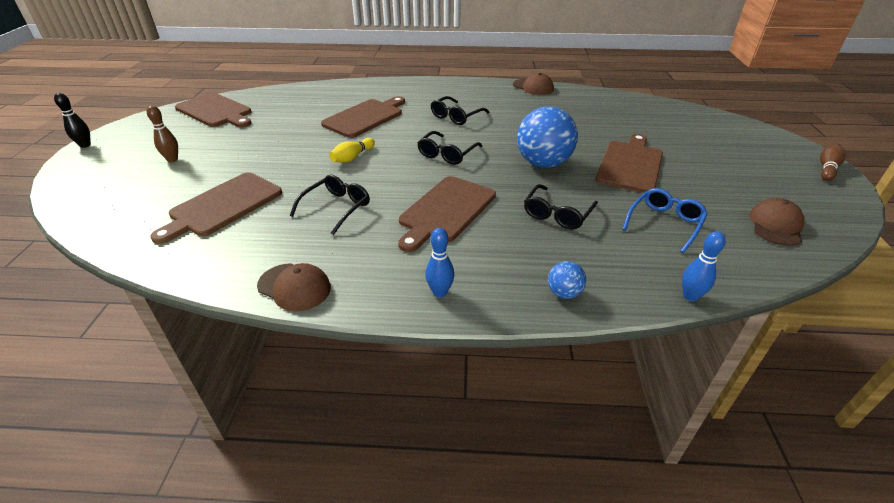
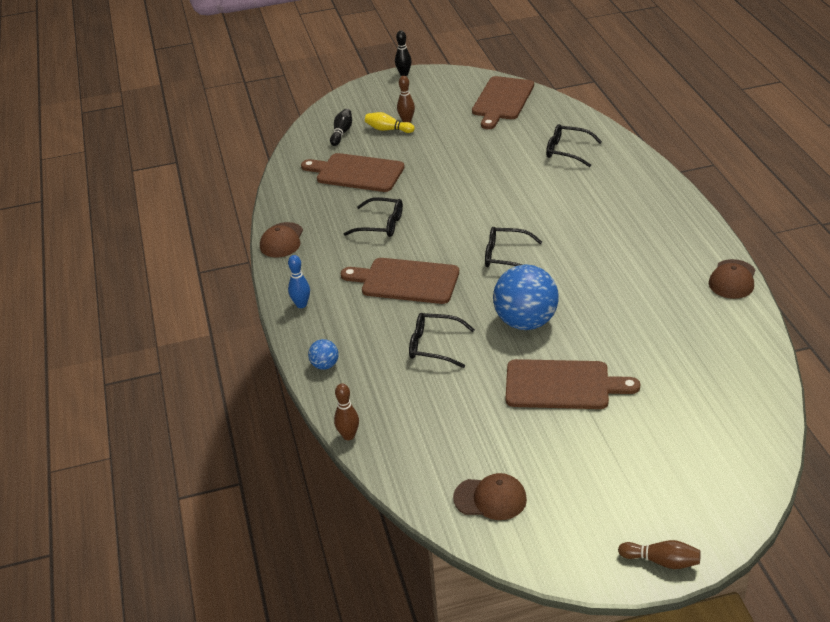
camera: 75 degrees right, 0 degrees up
brown cutting board [321,96,405,138] -> none
yellow bowling pin [329,138,375,162] -> yellow bowling pin moved to [365,112,415,133]
black glasses [431,96,489,125] -> black glasses moved to [546,124,602,167]
blue glasses [622,188,708,253] -> none
blue bowling pin [682,231,726,302] -> brown bowling pin [334,384,359,440]
none -> black bowling pin [330,109,352,146]

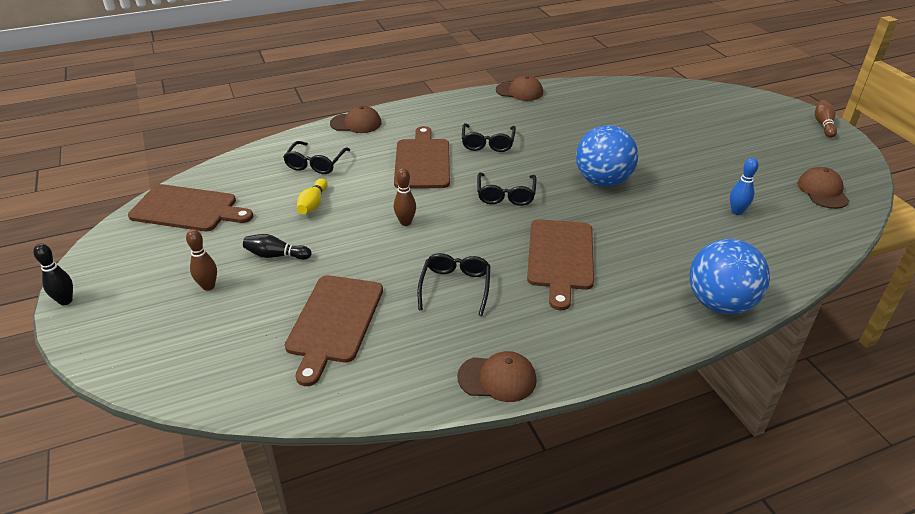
camera: 100 degrees left, 0 degrees up
blue bowling pin [288,255,310,308] -> blue bowling pin moved to [730,158,759,215]
blue ball [308,339,339,370] -> blue ball [689,239,770,314], size x2.19
black bowling pin [330,109,352,146] -> black bowling pin moved to [243,234,311,260]
brown bowling pin [334,384,359,440] -> brown bowling pin moved to [394,168,416,226]
yellow bowling pin [365,112,415,133] -> yellow bowling pin moved to [297,178,328,214]
black glasses [409,313,475,368] -> black glasses moved to [462,123,516,152]
brown cutting board [506,359,640,409] -> brown cutting board moved to [394,126,450,189]
none -> brown cap [330,105,381,133]

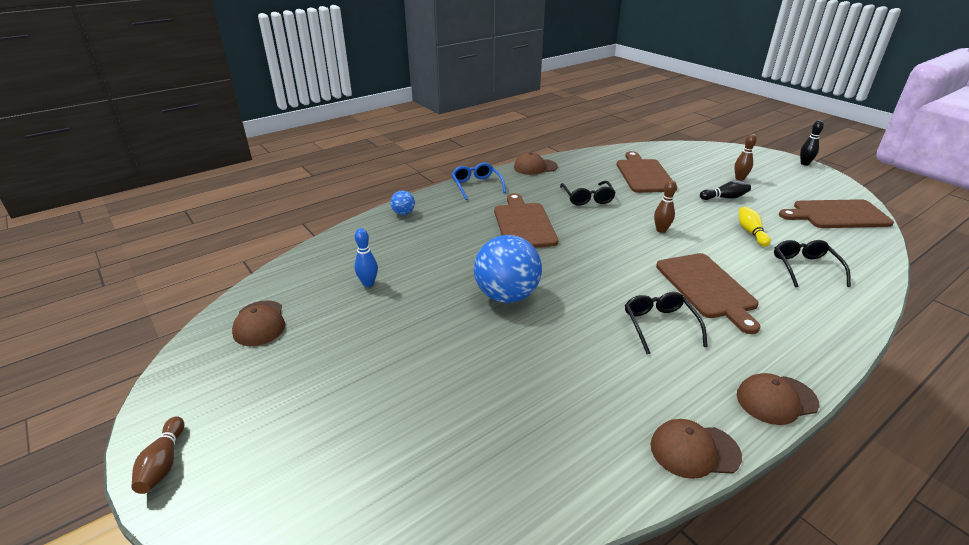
camera: 165 degrees right, 5 degrees down
brown cap [330,105,381,133] -> brown cap moved to [737,373,819,425]
black glasses [477,173,537,206] -> none
blue ball [689,239,770,314] -> blue ball [391,191,415,215], size x0.46
none -> blue glasses [452,163,506,200]

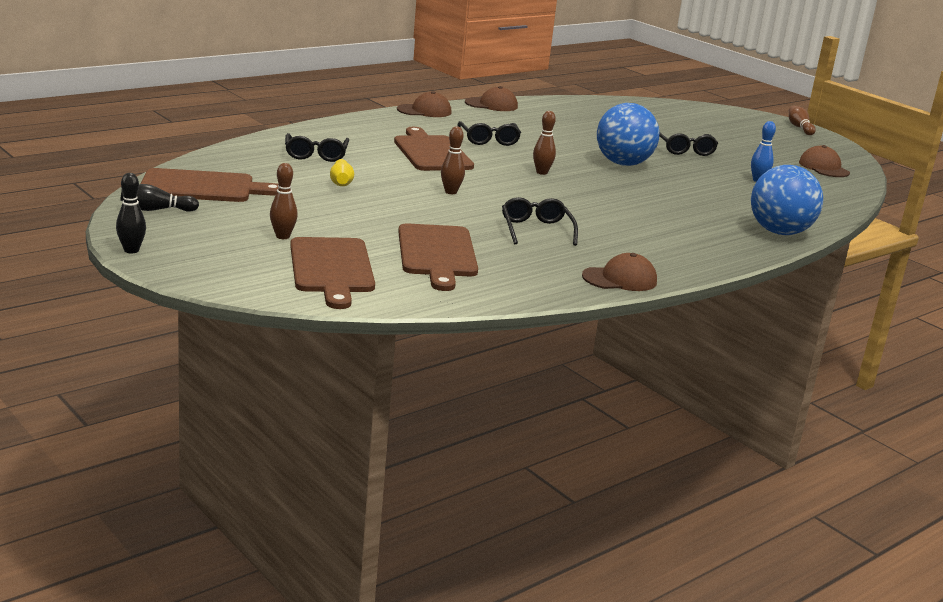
camera: 175 degrees right, 10 degrees down
blue ball [391,191,415,215] -> blue ball [751,165,823,235], size x2.19
blue glasses [452,163,506,200] -> none
brown cutting board [494,193,558,248] -> brown cutting board moved to [290,237,375,309]
black bowling pin [700,181,751,200] -> black bowling pin moved to [120,184,199,212]
none -> brown bowling pin [533,111,556,175]
none -> black glasses [659,132,718,156]

